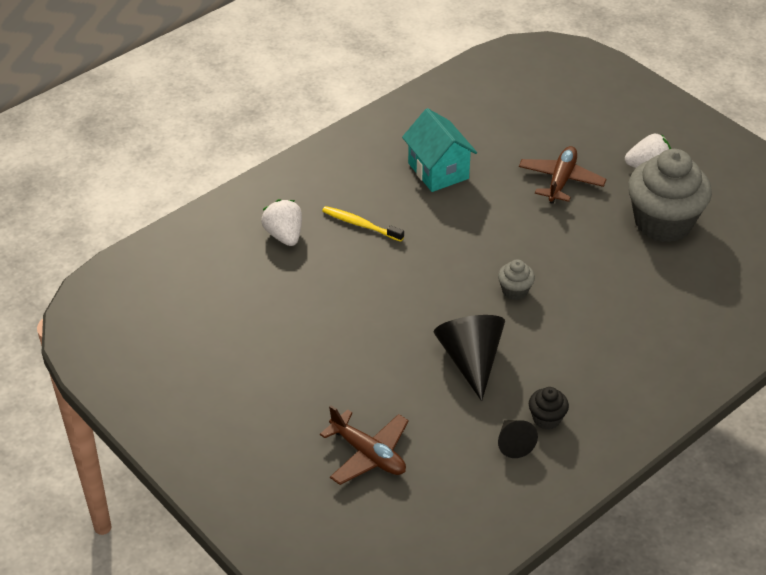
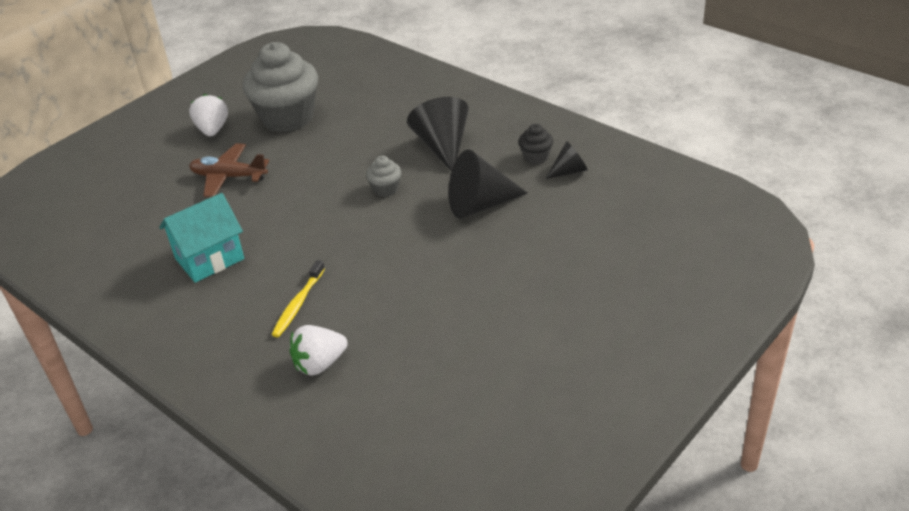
camera: 95 degrees left, 5 degrees down
brown plane [320,405,409,485] -> none
none -> black cone [407,97,469,171]

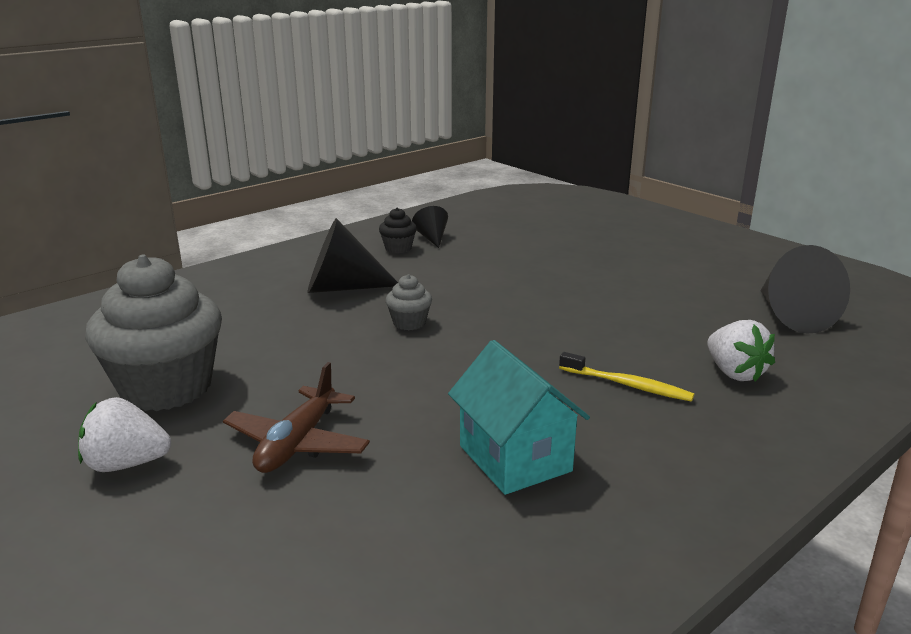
camera: 85 degrees left, 15 degrees down
black cone [449,149,528,218] -> black cone moved to [760,245,850,334]

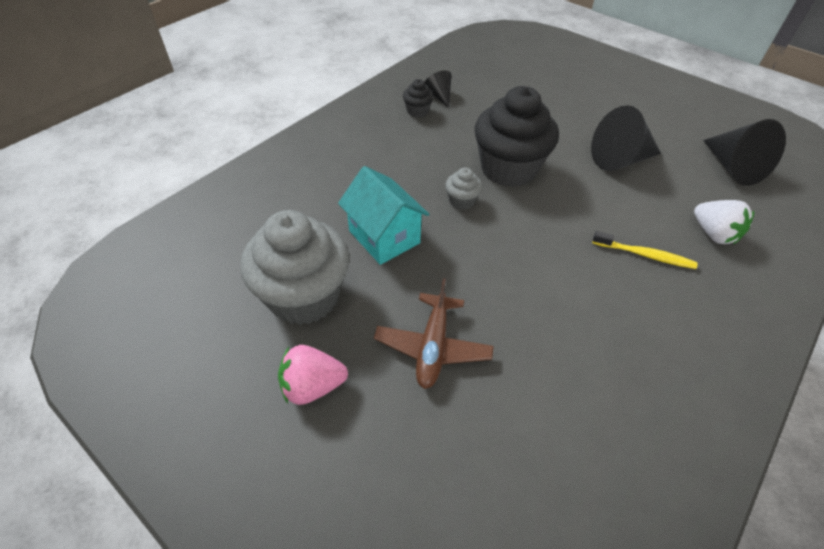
camera: 10 degrees left, 25 degrees up
white strawberry [78,397,171,472] -> pink strawberry [278,345,348,405]
black cone [308,218,398,293] -> black cone moved to [591,105,661,171]
turquoise house [448,340,590,495] -> turquoise house moved to [338,166,429,265]
none -> black cupcake [474,86,559,187]

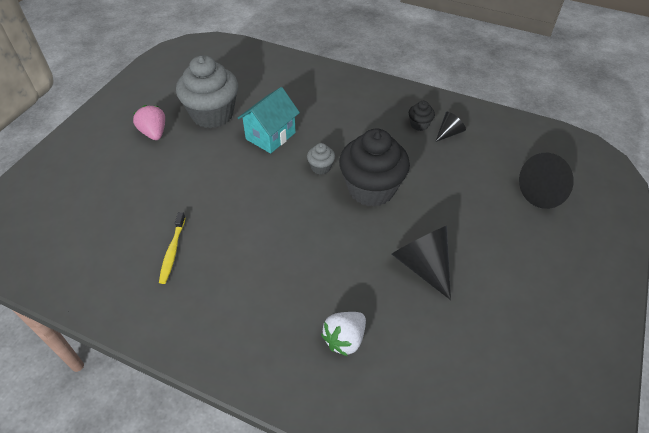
camera: 75 degrees right, 0 degrees up
brown plane [374,278,494,389] -> none
yellow toothbrush [592,231,698,269] -> yellow toothbrush moved to [159,212,185,284]
black cone [703,119,786,186] -> black cone moved to [519,153,574,209]

